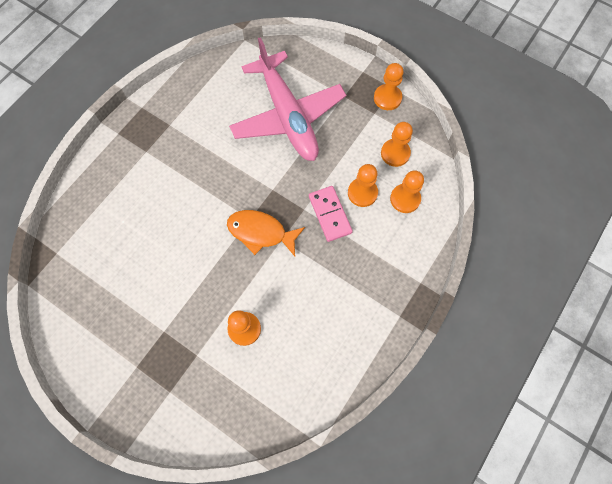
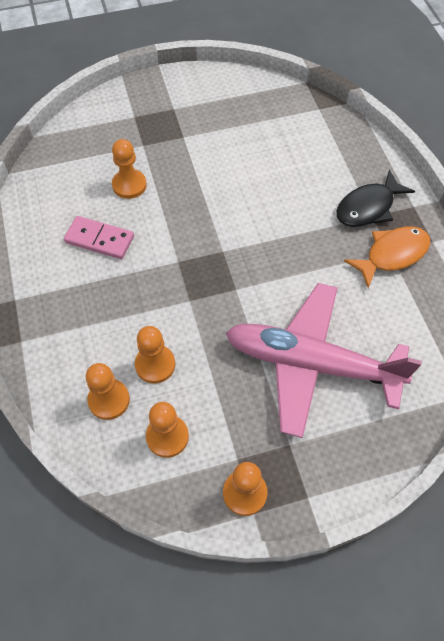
camera: 130 degrees right, 10 degrees down
orange fish [227,210,305,256] -> orange fish moved to [344,226,430,288]
pink domino [309,186,353,242] -> pink domino moved to [64,216,134,259]
none -> black fish [336,170,415,227]

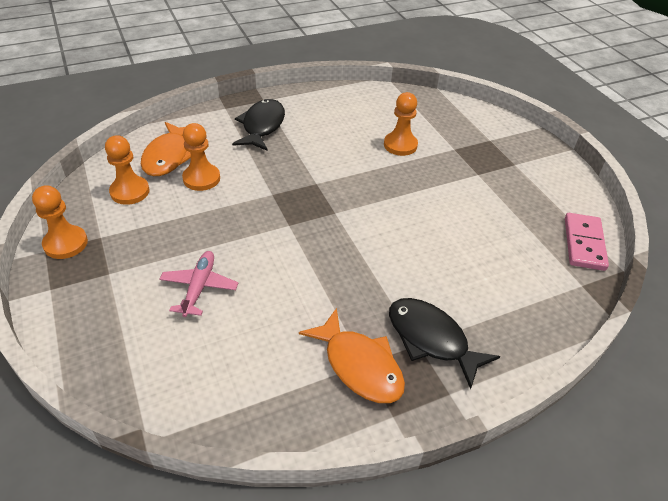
camera: 80 degrees right, 15 degrees down
pink domino [64,216,134,259] -> pink domino moved to [565,213,609,271]
orange pawn [86,363,130,420] -> orange fish [141,122,191,176]
pink plane [226,283,422,438] -> pink plane [160,251,238,317], size x0.42
none -> black fish [232,99,285,151]

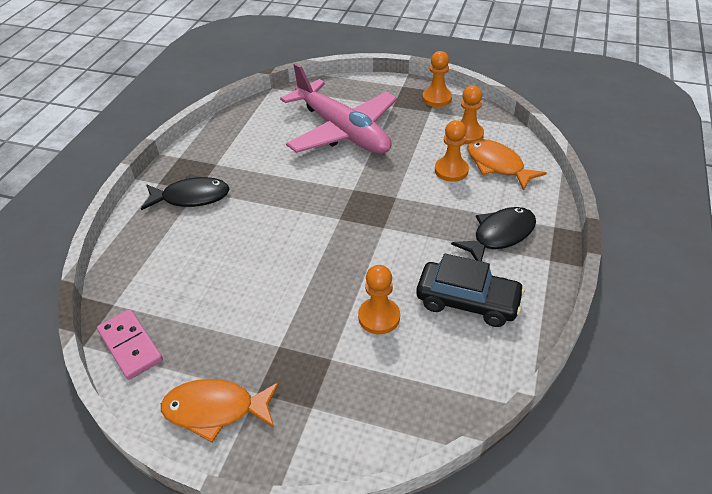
camera: 135 degrees right, 0 degrees up
pink plane [160,251,238,317] -> pink plane [280,63,397,154], size x2.36
black fish [232,99,285,151] -> black fish turned 90 degrees counterclockwise [451,207,536,262]
orange fish [299,308,405,403] -> orange fish moved to [161,379,279,443]
none -> black car [416,254,525,327]

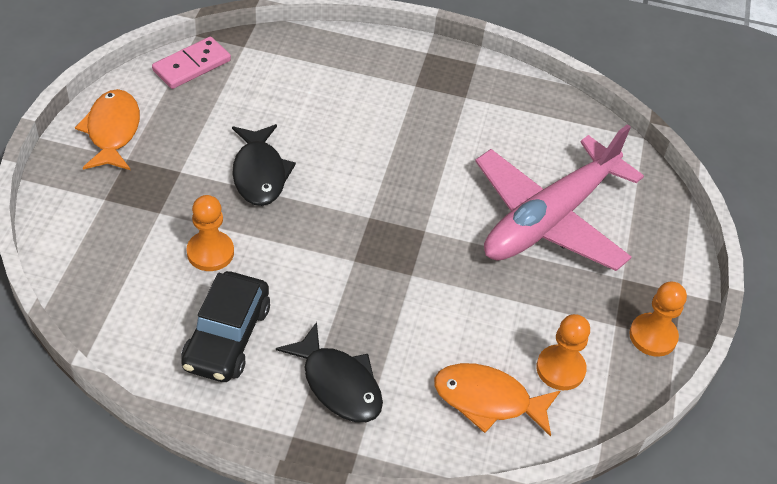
camera: 80 degrees right, 5 degrees up
black fish [141,174,229,210] -> black fish moved to [232,124,296,206]
orange pawn [435,120,469,182] -> none
orange fish [467,139,547,191] -> orange fish turned 120 degrees counterclockwise [434,363,561,437]

